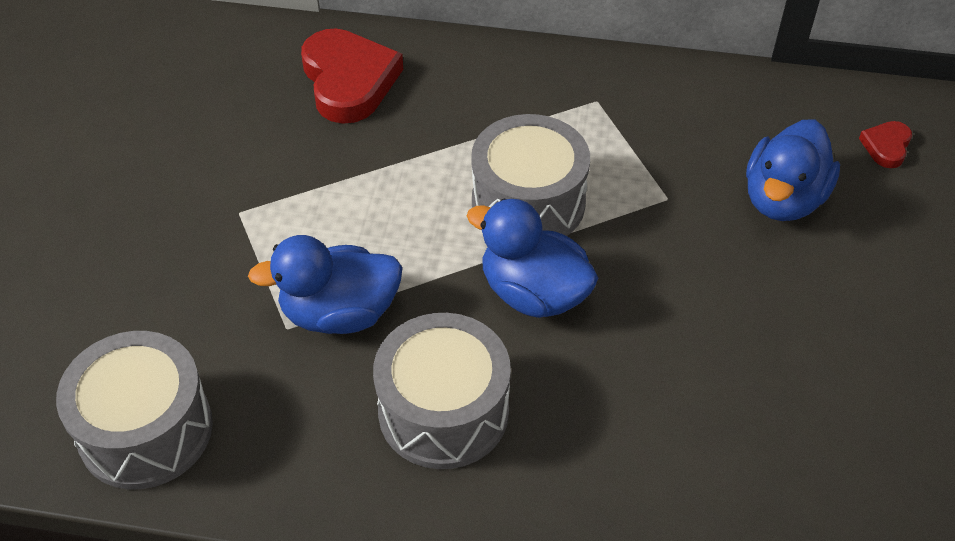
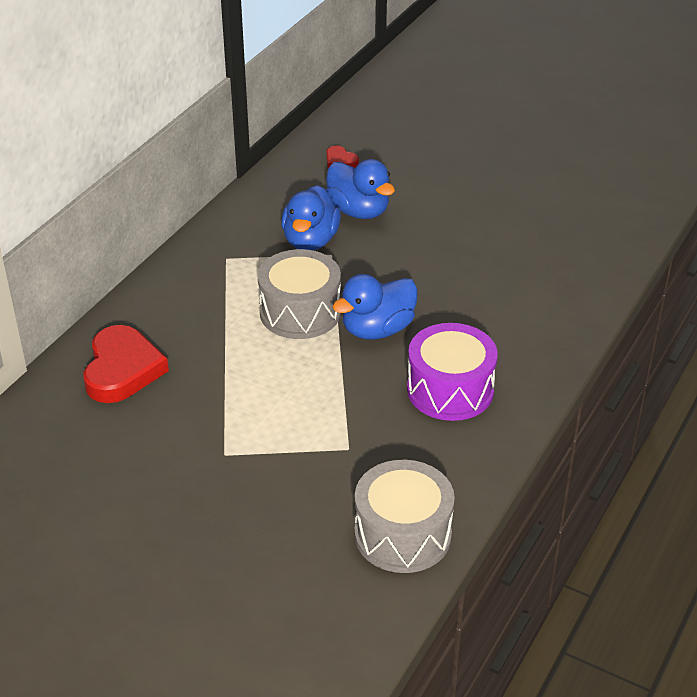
camera: 70 degrees left, 10 degrees down
blue duck [248,235,403,334] -> blue duck moved to [281,185,341,250]
red heart [301,28,403,124] -> red heart turned 90 degrees clockwise [83,325,169,403]
grey drum [373,313,511,469] -> purple drum [407,323,498,421]

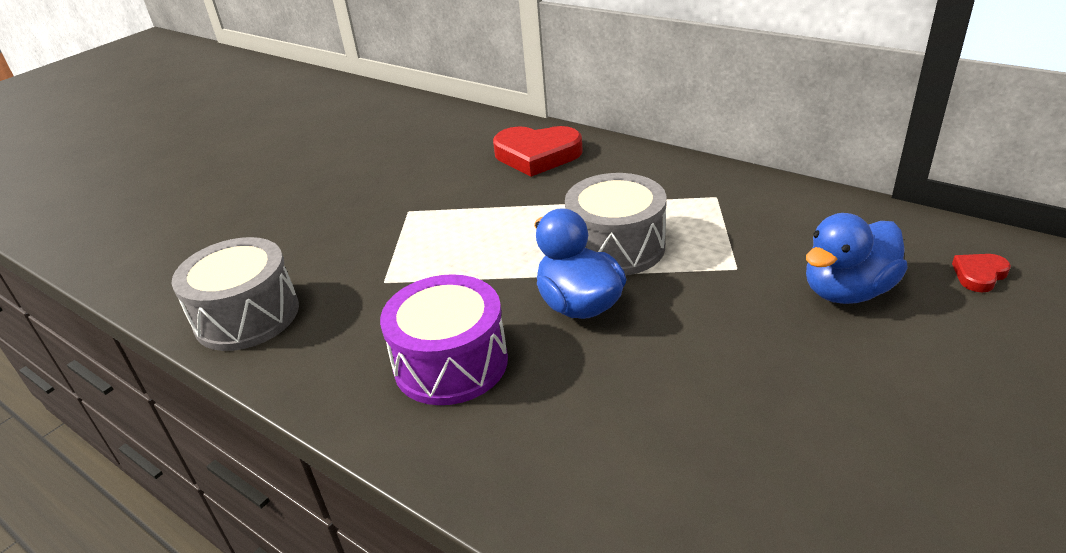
camera: 100 degrees right, 5 degrees down
blue duck [281,185,341,250] -> none

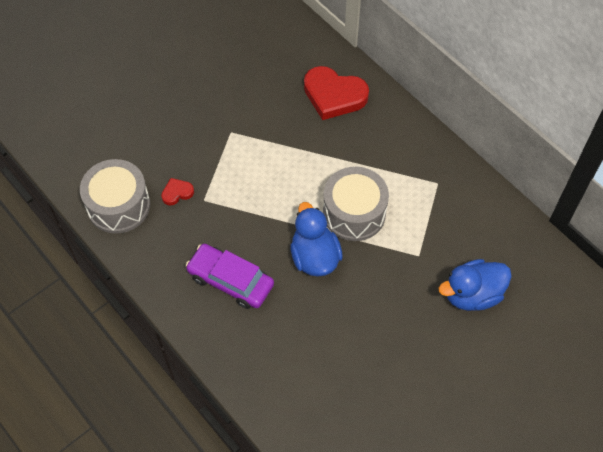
camera: 10 degrees right, 25 degrees up
purple drum [380,274,508,405] -> purple car [186,244,274,309]
red heart [952,254,1011,292] -> red heart moved to [161,178,194,206]

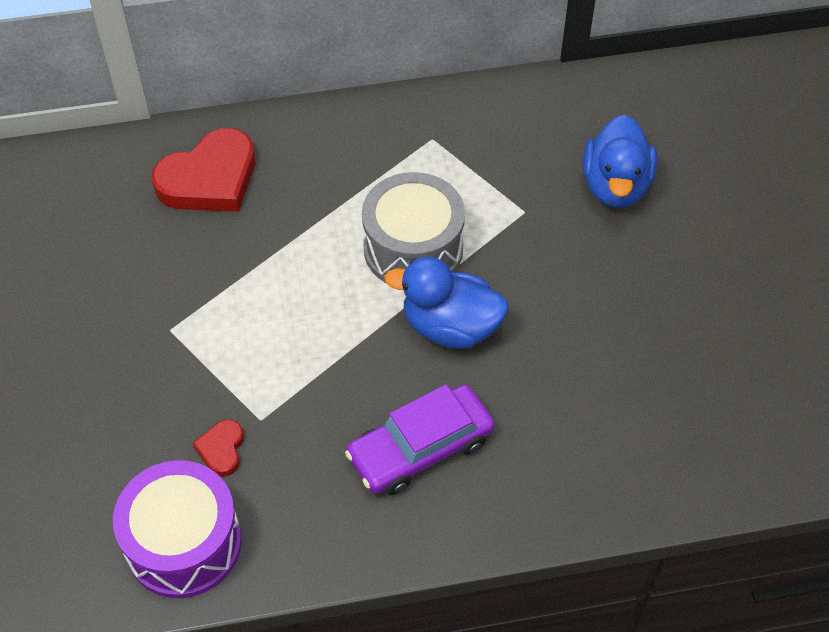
camera: 60 degrees left, 5 degrees down
grey drum [80,159,150,234] -> purple drum [113,460,242,598]

